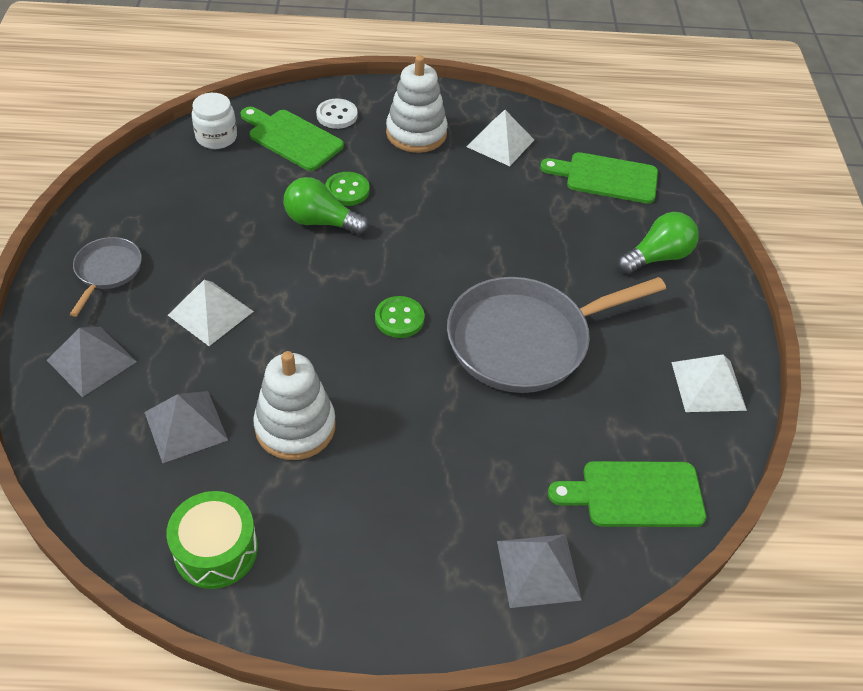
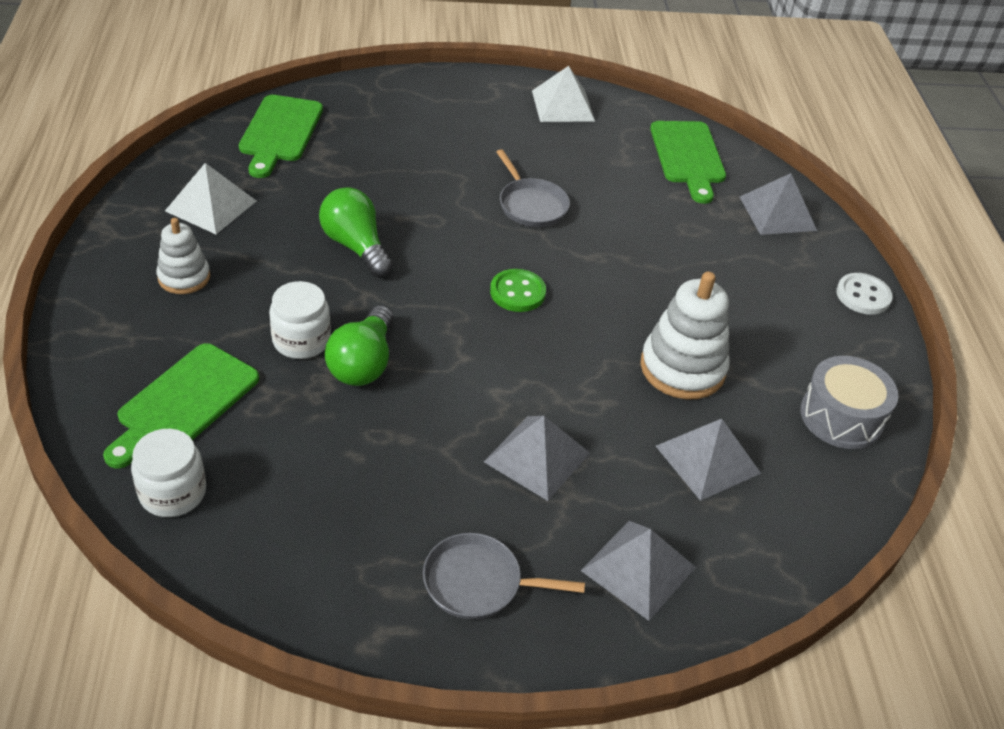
camera: 95 degrees left, 5 degrees down
green drum [166,491,258,589] -> grey drum [800,356,898,449]
white pyramid [168,280,254,346] -> grey pyramid [484,416,590,501]
white button [316,99,358,129] -> white button moved to [836,273,893,315]
green button [325,172,370,206] -> white jar [269,281,331,359]
white stacking toy [386,55,448,153] -> white stacking toy [156,218,210,294], size x0.61
grey pan [447,277,666,393] -> grey pan [496,149,570,227], size x0.49
green light bulb [618,212,699,274] -> green light bulb moved to [319,187,393,277]

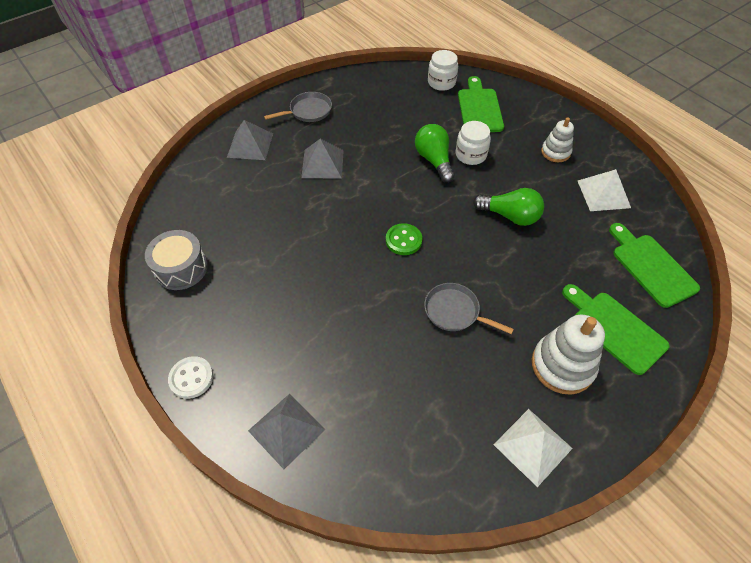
camera: 150 degrees right, 10 degrees up
white stacking toy [640,272,730,399] -> white stacking toy moved to [532,314,605,395]
green cutting board [650,121,726,204] -> green cutting board moved to [562,284,669,375]
grey pyramid [656,419,761,501] -> none

